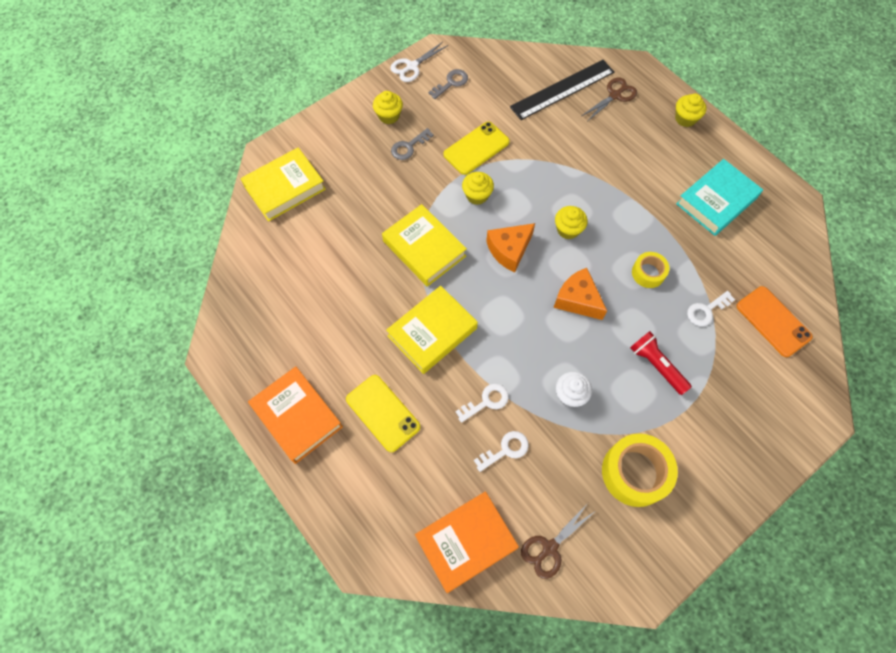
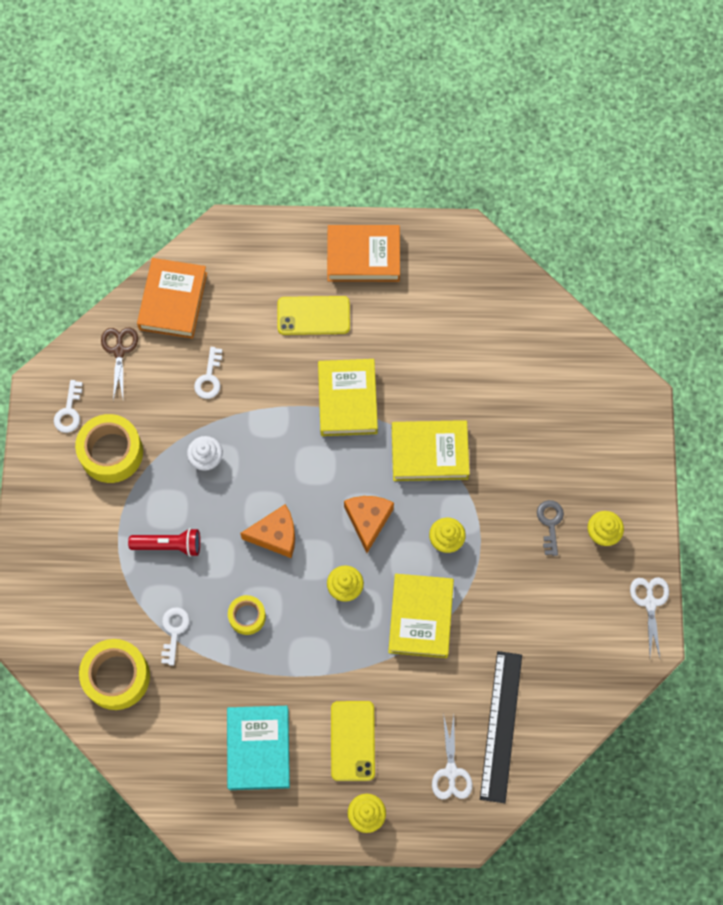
camera: 130 degrees right, 5 degrees up
yellow book [240,148,326,221] -> yellow book moved to [388,574,454,658]
grey key [428,69,468,99] -> none
yellow phone [443,121,510,175] -> yellow phone moved to [331,701,375,781]
white key [455,384,509,423] -> white key moved to [54,380,83,433]
brown scissors [582,78,637,121] -> white scissors [432,713,473,799]
orange phone [737,286,813,357] -> yellow tape [79,639,150,710]

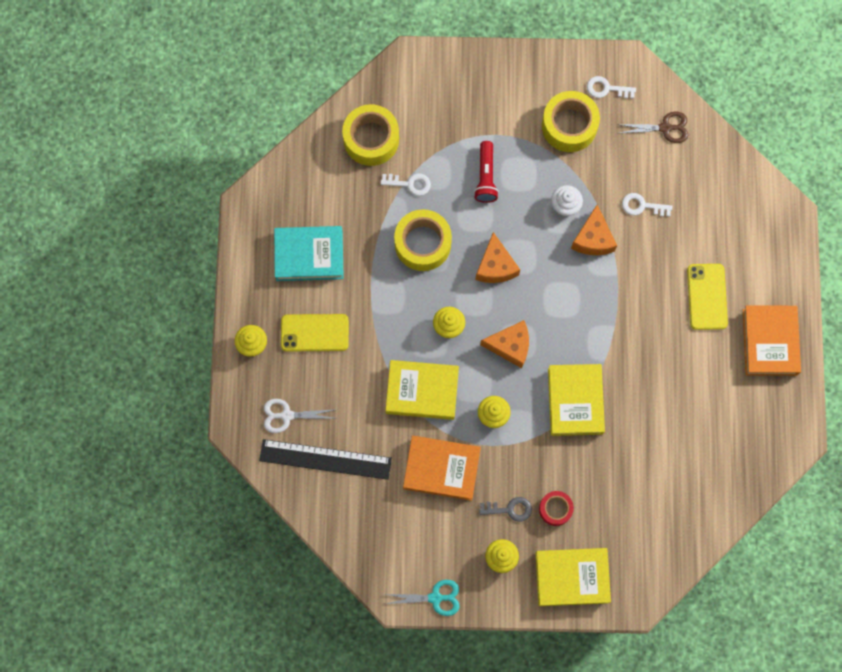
camera: 90 degrees right, 5 degrees up
orange book [137,258,207,339] -> orange book moved to [403,436,481,501]
yellow tape [228,595,266,635] -> yellow tape [394,209,452,271], size x1.77
yellow book [318,359,378,436] -> yellow book moved to [535,548,611,606]
white scissors [630,577,669,658] -> turquoise scissors [384,580,460,616]
none -> red tape [539,491,574,526]
none -> orange cheese [571,205,617,255]

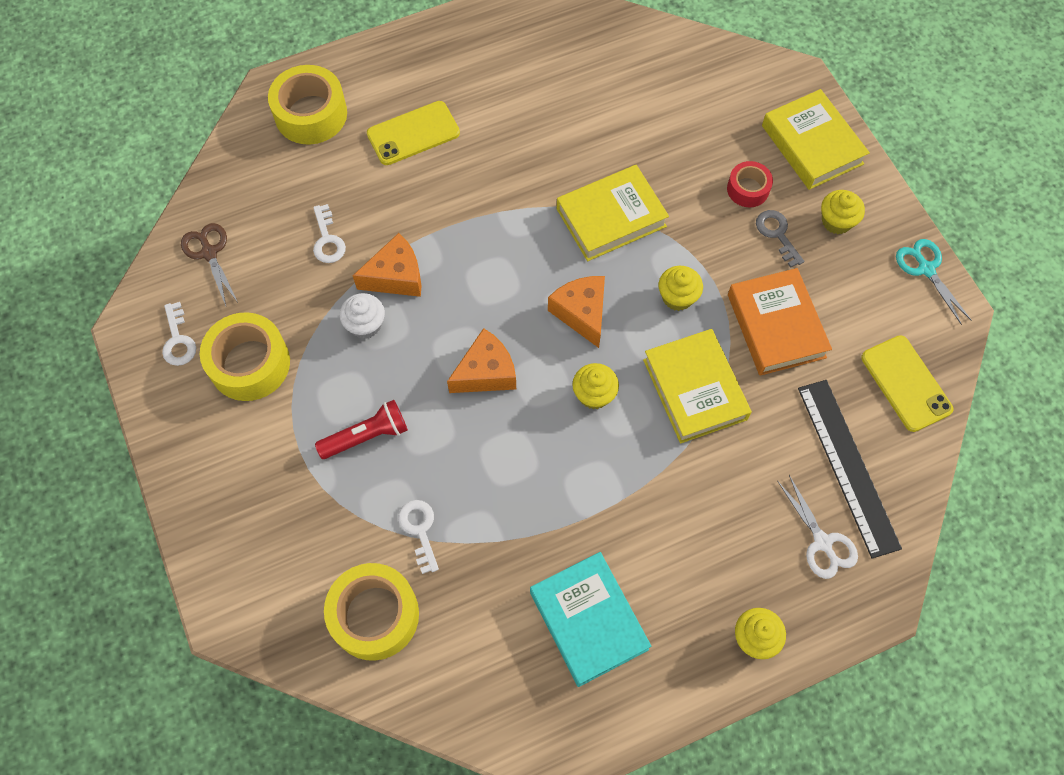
camera: 115 degrees left, 10 degrees down
yellow phone [281,314,349,351] -> yellow phone moved to [861,335,953,432]
yellow tape [394,209,452,271] -> yellow tape moved to [268,65,347,144]
orange book [743,306,801,376] -> none

